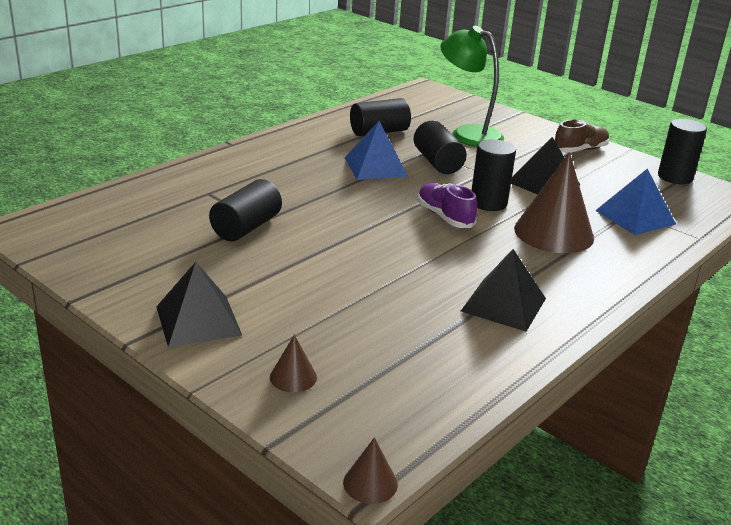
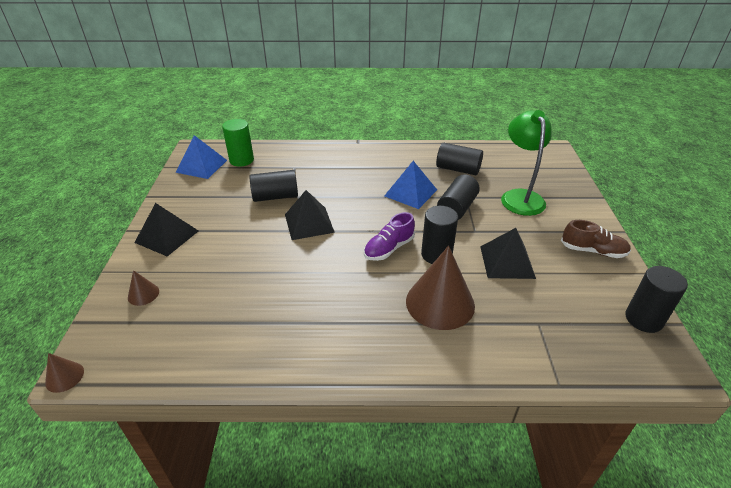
camera: 50 degrees right, 10 degrees up
purple shoe [418,183,477,228] -> purple shoe turned 150 degrees counterclockwise [364,212,415,261]
black pyramid [461,249,546,332] -> black pyramid moved to [285,190,335,240]
blue pyramid [595,169,676,235] -> blue pyramid moved to [176,135,227,179]
none -> green cylinder [222,119,254,167]

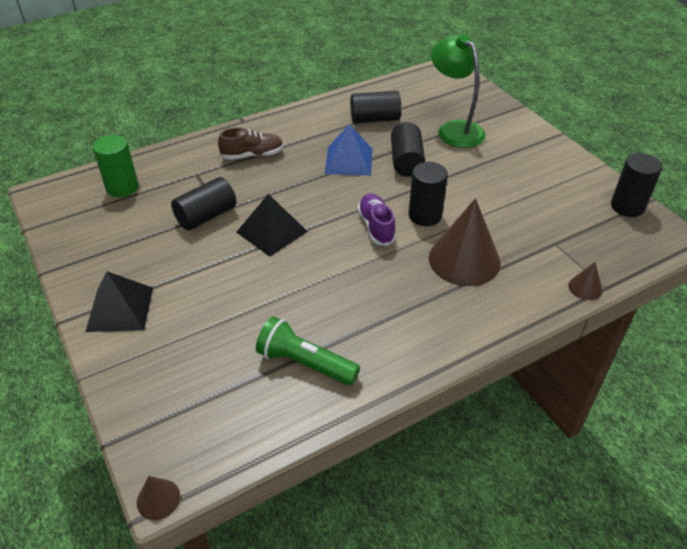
camera: 30 degrees left, 5 degrees up
brown cone [128,270,159,306] -> brown cone moved to [568,262,603,300]
blue pyramid [176,135,227,179] -> none
purple shoe [364,212,415,261] -> purple shoe turned 150 degrees clockwise [358,194,396,246]
black pyramid [480,228,536,279] -> none
brown shoe [561,220,631,258] -> brown shoe moved to [218,128,284,160]
none -> green flashlight [256,316,360,386]

